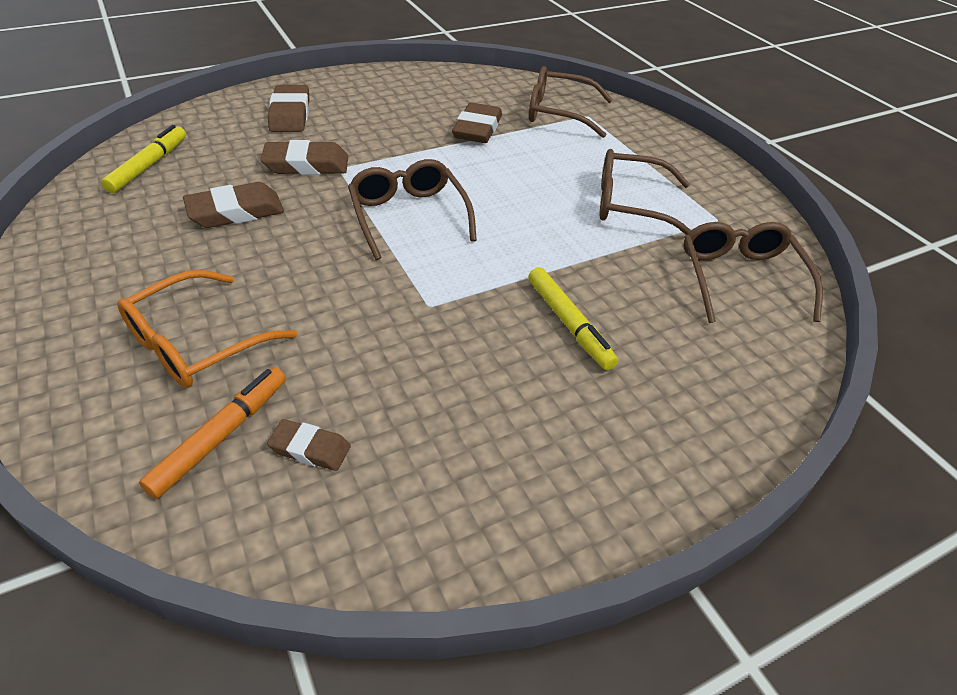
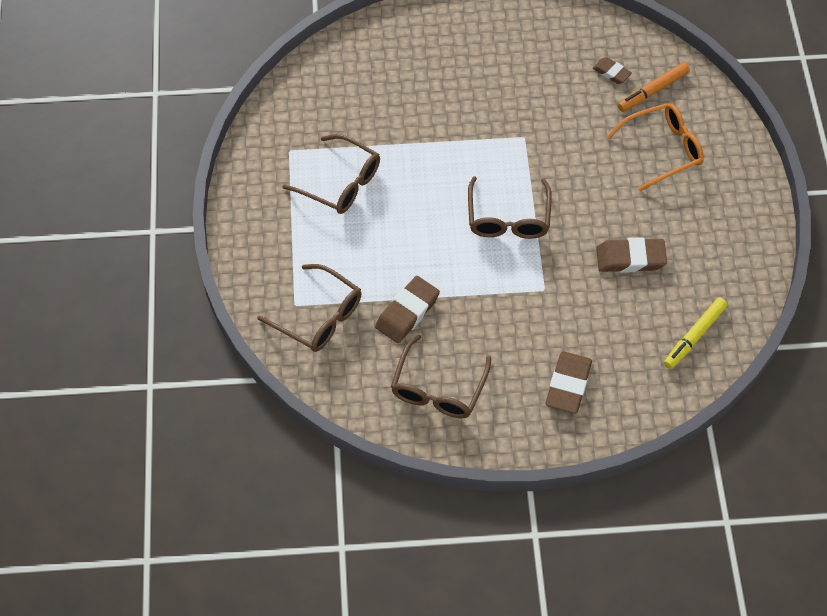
camera: 155 degrees left, 15 degrees up
brown eraser [260,140,348,175] -> none
yellow marker [528,267,618,370] -> none
brown glasses [683,222,823,323] -> brown glasses moved to [391,334,491,418]

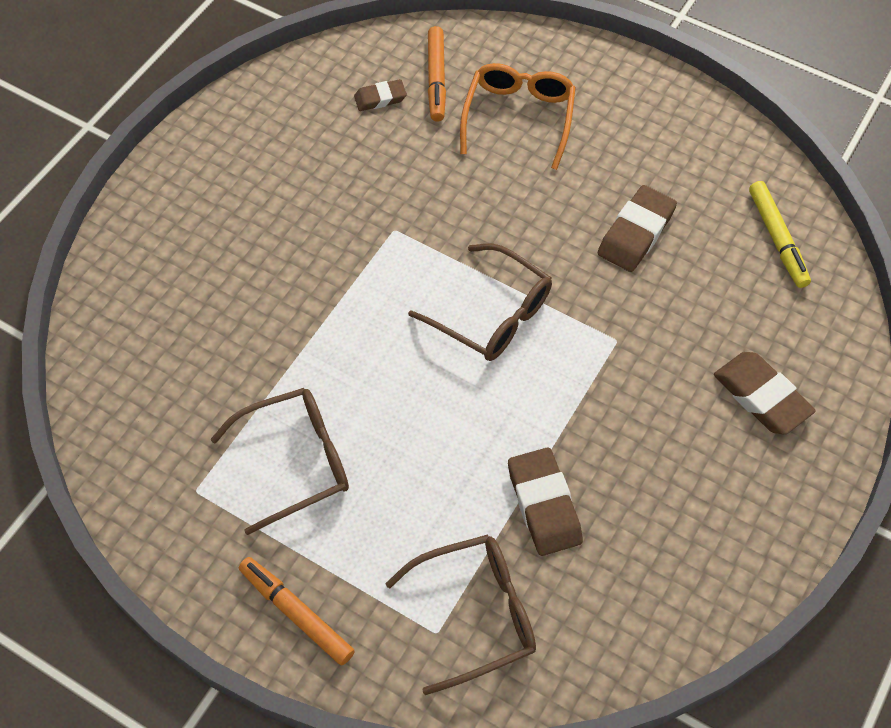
camera: 55 degrees left, 0 degrees up
brown glasses [391,334,491,418] -> none
none -> orange marker [239,557,355,666]

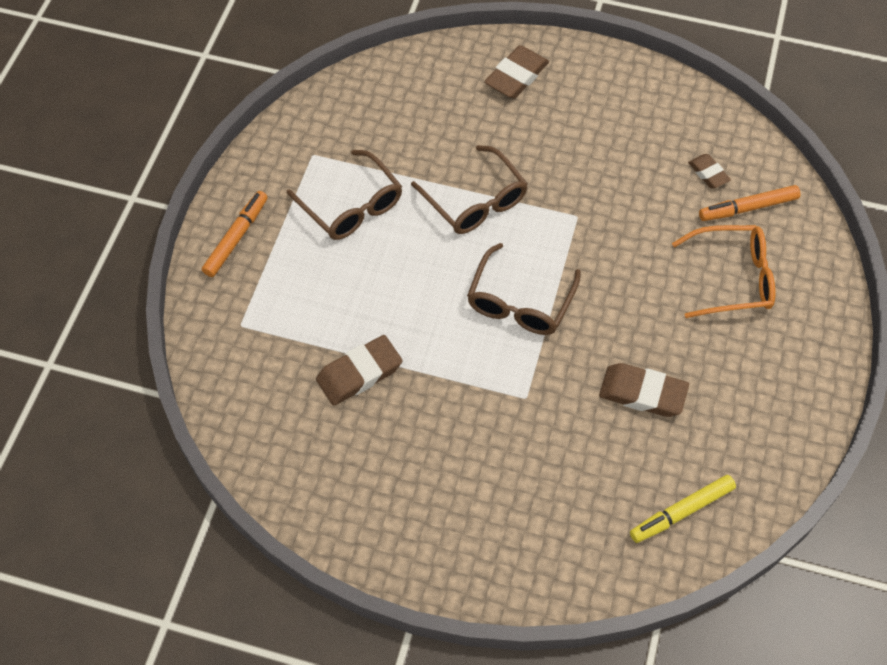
camera: 75 degrees right, 0 degrees up
brown glasses [385,534,536,695] -> brown glasses moved to [411,145,528,234]
brown eraser [714,352,816,435] -> brown eraser moved to [484,45,549,99]

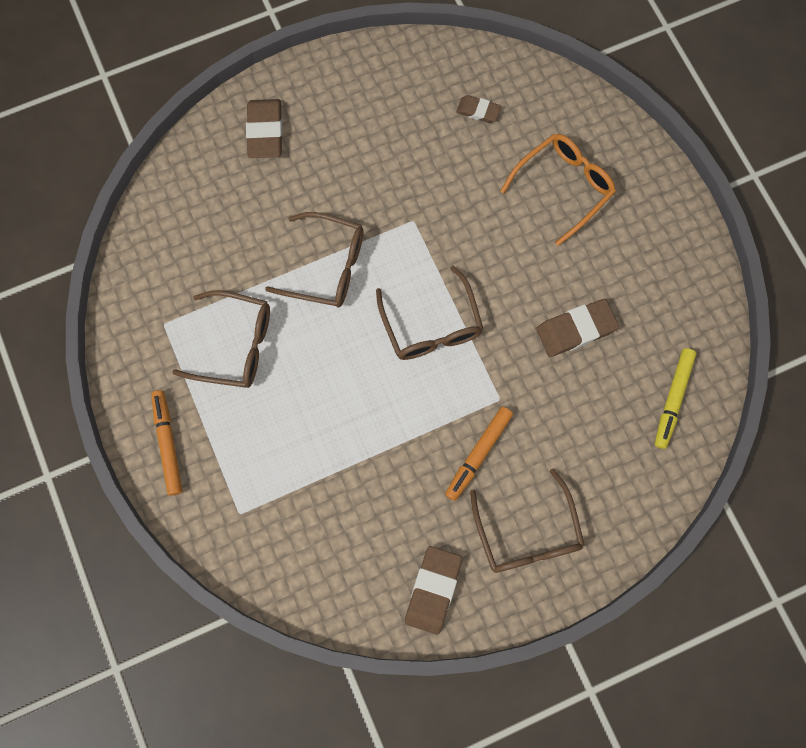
camera: 40 degrees left, 15 degrees up
brown eraser [316,335,402,406] -> brown eraser moved to [405,546,462,635]
orange marker [699,185,801,221] -> orange marker moved to [445,407,513,501]
none -> brown glasses [470,469,585,573]

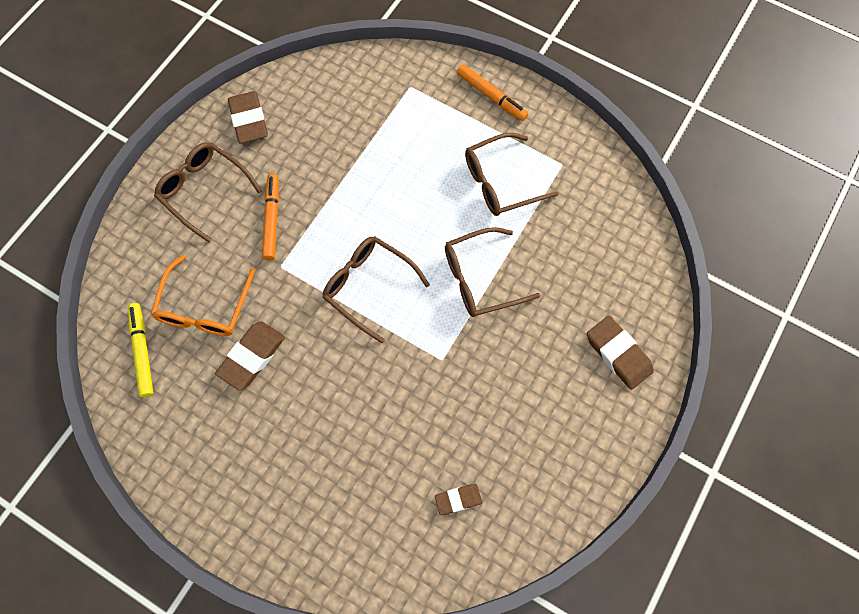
camera: 145 degrees right, 5 degrees down
orange glasses [500,134,616,246] -> orange glasses moved to [151,255,255,336]

